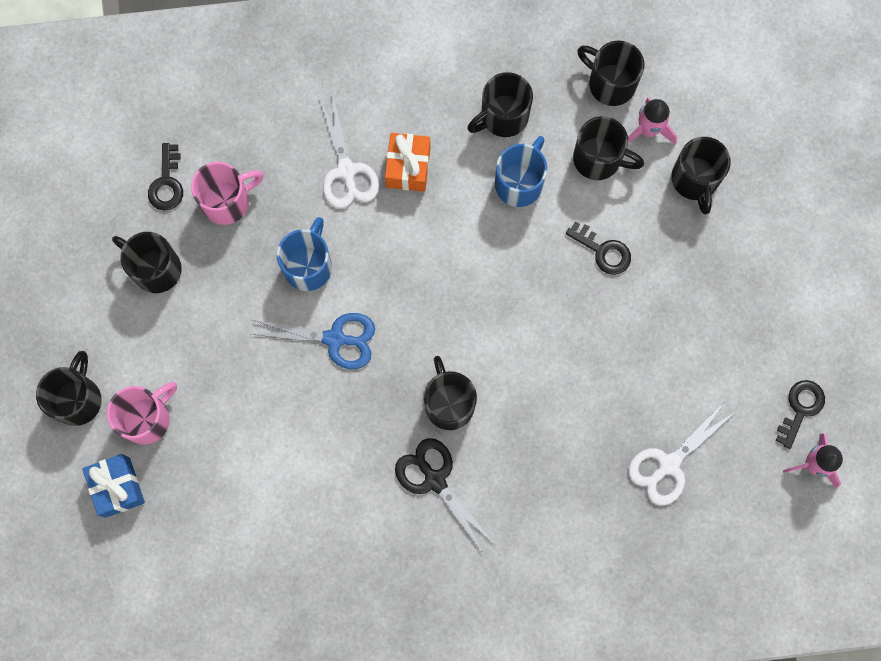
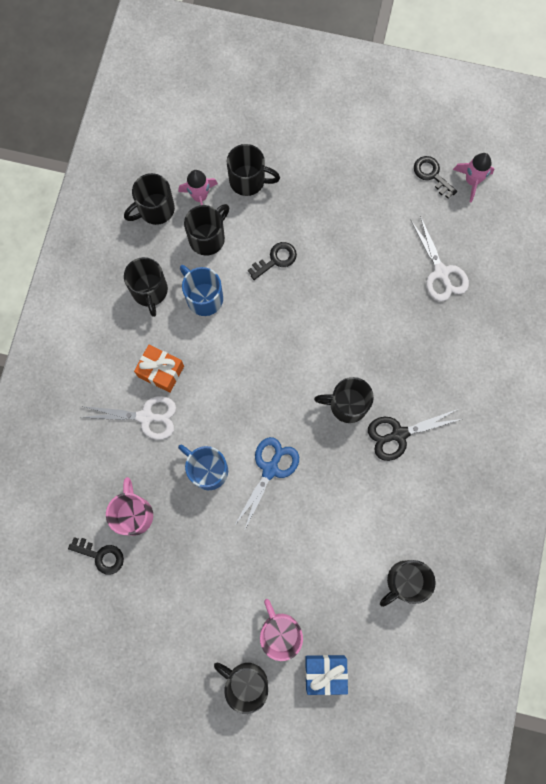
camera: 70 degrees left, 0 degrees up
black mug [112,232,182,293] -> black mug moved to [380,560,436,607]

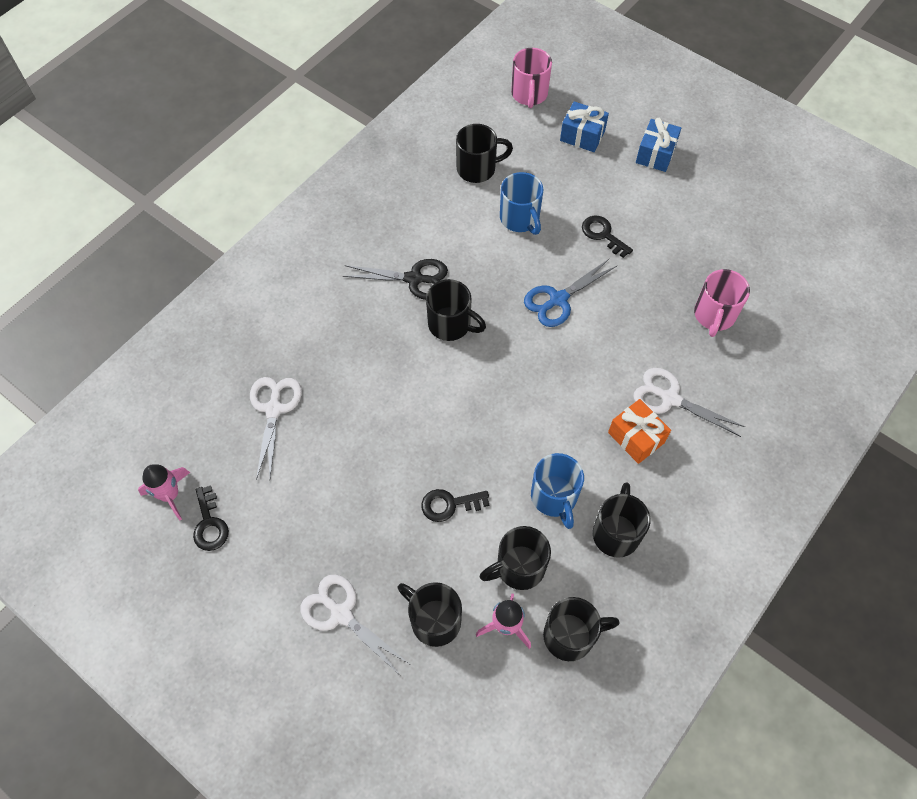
camera: 155 degrees left, 15 degrees down
black key [68,537,124,575] -> black key moved to [582,216,633,258]
blue mug [178,445,228,490] -> blue mug moved to [500,172,543,235]
black mug [214,663,268,714] -> blue gift [636,118,681,172]
pink mug [260,599,303,661] -> pink mug moved to [511,48,552,108]
none -> white scissors [300,574,409,675]

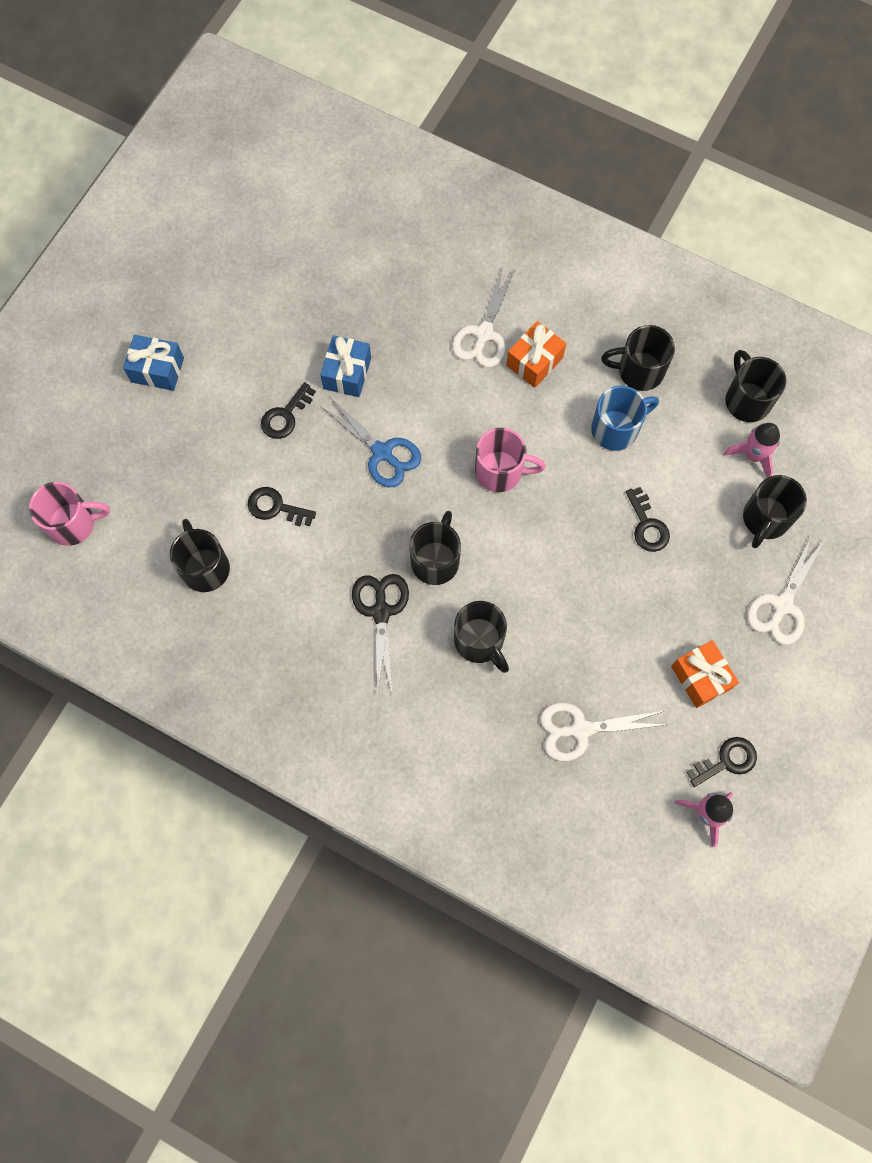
camera: 100 degrees left, 10 degrees up
black mug [480,526,551,590] -> black mug moved to [454,601,509,673]
blue mug [500,172,543,235] -> black key [248,487,316,526]
blue gift [560,101,609,152] -> blue gift moved to [320,335,371,397]
pink mug [694,269,750,337] -> pink mug moved to [475,428,546,492]
none -> orange gift [671,640,739,708]

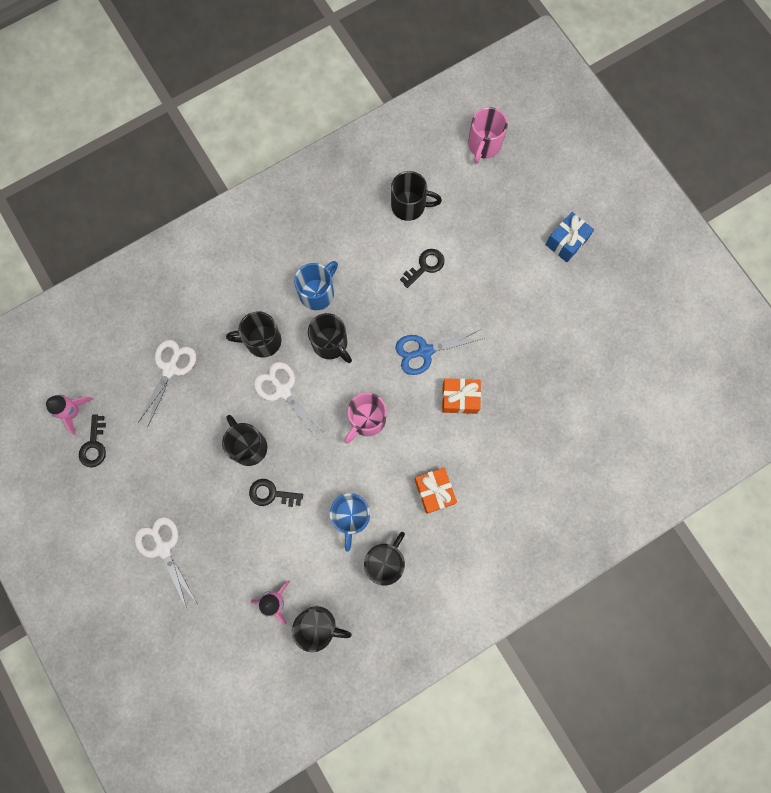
camera: 120 degrees right, 5 degrees up
black key [261,382,316,439] -> none
blue gift [320,335,371,397] -> none
black scissors [352,574,409,692] -> blue mug [294,261,338,310]
white scissors [452,267,515,367] -> white scissors moved to [254,362,325,440]
orange gift [671,640,739,708] -> orange gift moved to [442,378,481,414]
black mug [743,475,807,548] -> black mug moved to [222,415,267,466]

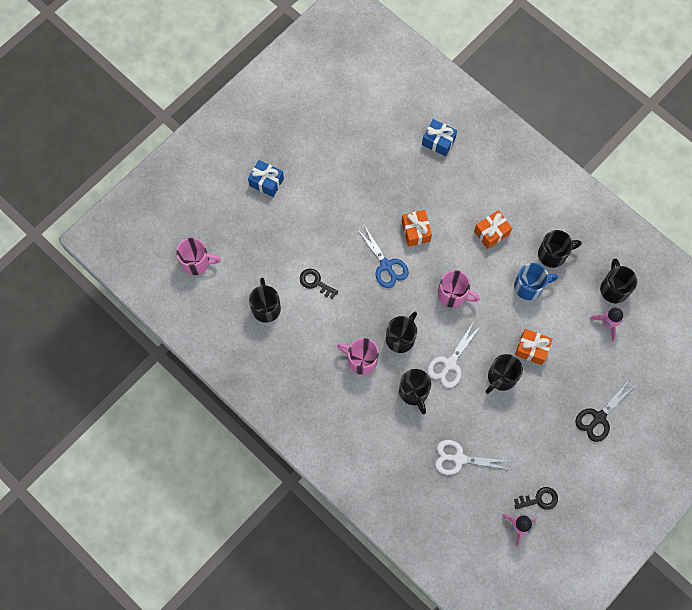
camera: 105 degrees left, 5 degrees down
white scissors [135,517,197,609] -> black scissors [575,379,636,442]
black key [249,479,303,507] -> orange gift [515,329,553,365]
blue mug [294,261,338,310] -> pink mug [337,338,379,375]
black mug [364,532,405,585] -> black mug turned 150 degrees clockwise [538,230,582,268]
none -> blue gift [422,119,457,156]

